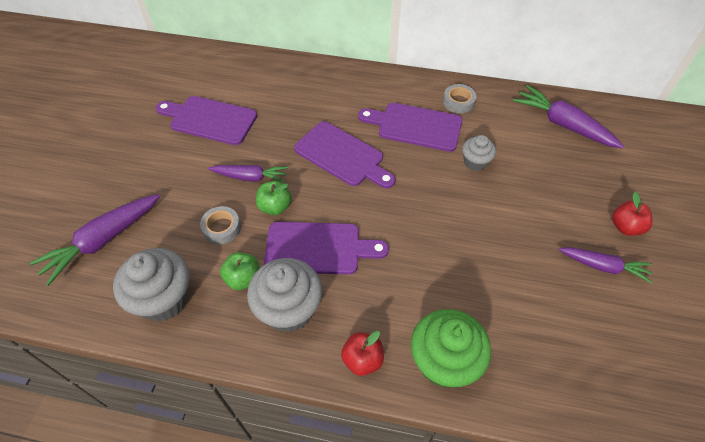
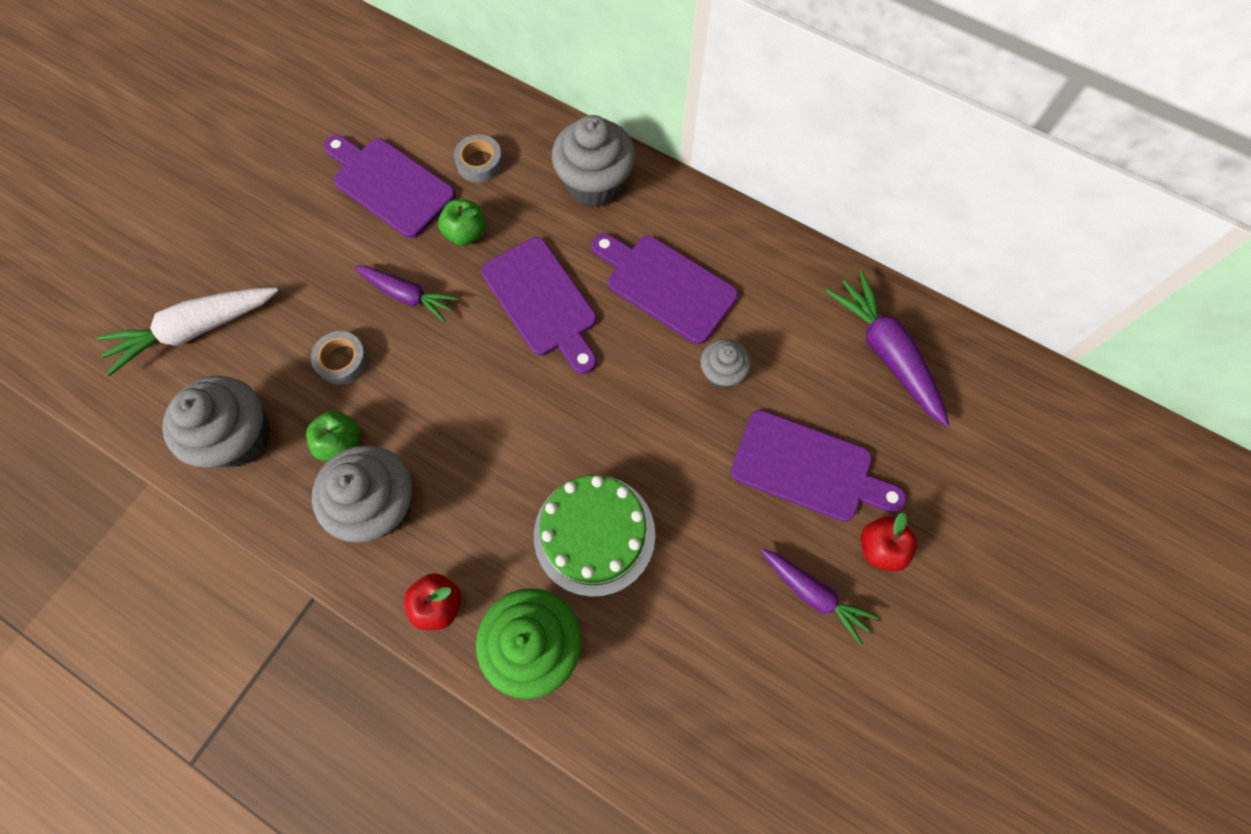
camera: 20 degrees right, 15 degrees up
purple carrot [30,194,160,286] -> white carrot [96,287,278,376]
green apple [256,181,292,215] -> green apple moved to [438,199,486,246]
purple cutting board [264,222,389,275] -> purple cutting board moved to [731,410,906,522]
grey tape [443,84,477,114] -> grey tape moved to [454,134,503,183]
none -> green cake [534,475,655,597]
none -> grey cupcake [552,115,635,207]

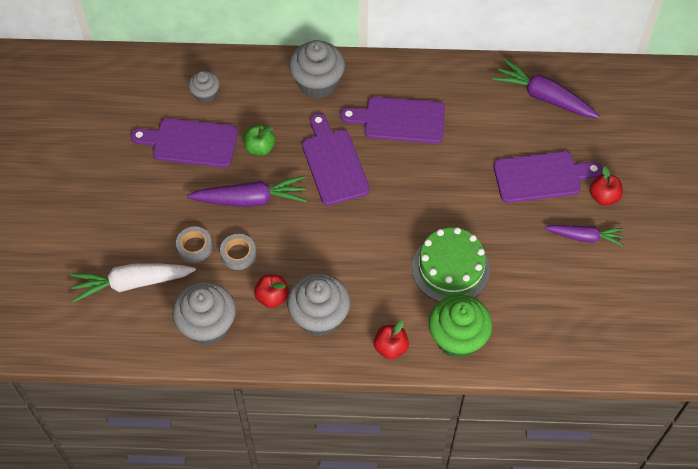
camera: 30 degrees left, 10 degrees down
white carrot [96,287,278,376] -> white carrot turned 45 degrees clockwise [70,263,196,303]
green apple [306,411,361,461] -> red apple [254,275,289,308]
purple carrot [354,266,459,322] -> purple carrot [187,176,307,207], size x1.53
grey tape [454,134,503,183] -> grey tape moved to [176,226,212,263]
purple cutting board [481,237,597,374] -> purple cutting board turned 135 degrees counterclockwise [302,113,370,205]
grey cupcake [700,339,751,389] -> grey cupcake moved to [188,71,220,103]

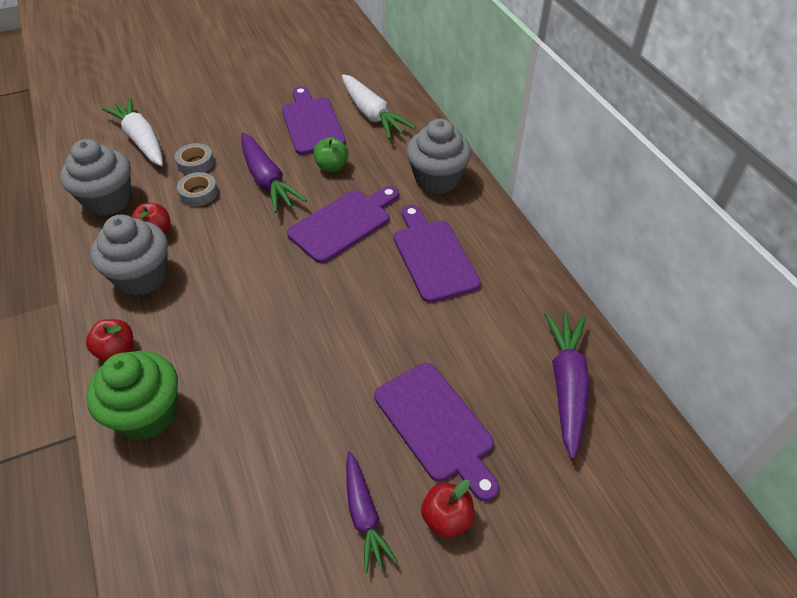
camera: 65 degrees right, 10 degrees down
grey cupcake [188,71,220,103] -> white carrot [342,74,415,139]
green cake [412,227,490,302] -> none

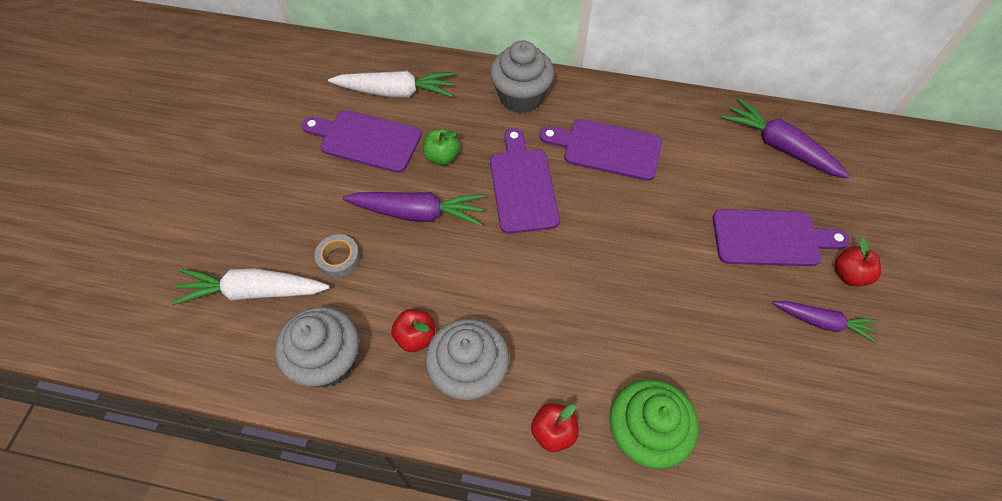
camera: 55 degrees left, 10 degrees up
grey tape [177,172,218,207] -> none

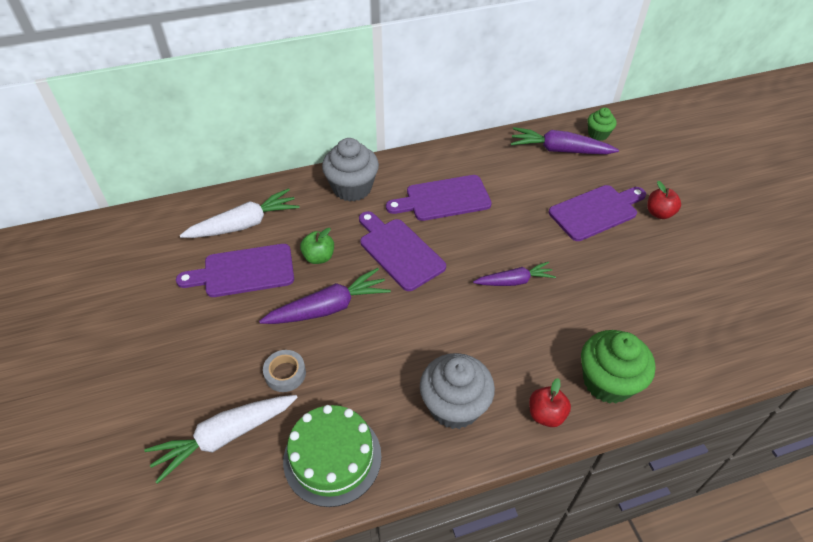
camera: 30 degrees left, 10 degrees down
grey cupcake [275,307,359,388] -> green cake [283,405,382,507]
red apple [391,309,435,352] -> none
purple carrot [773,301,878,344] -> purple carrot moved to [473,262,556,286]
none -> green cupcake [587,108,617,141]

